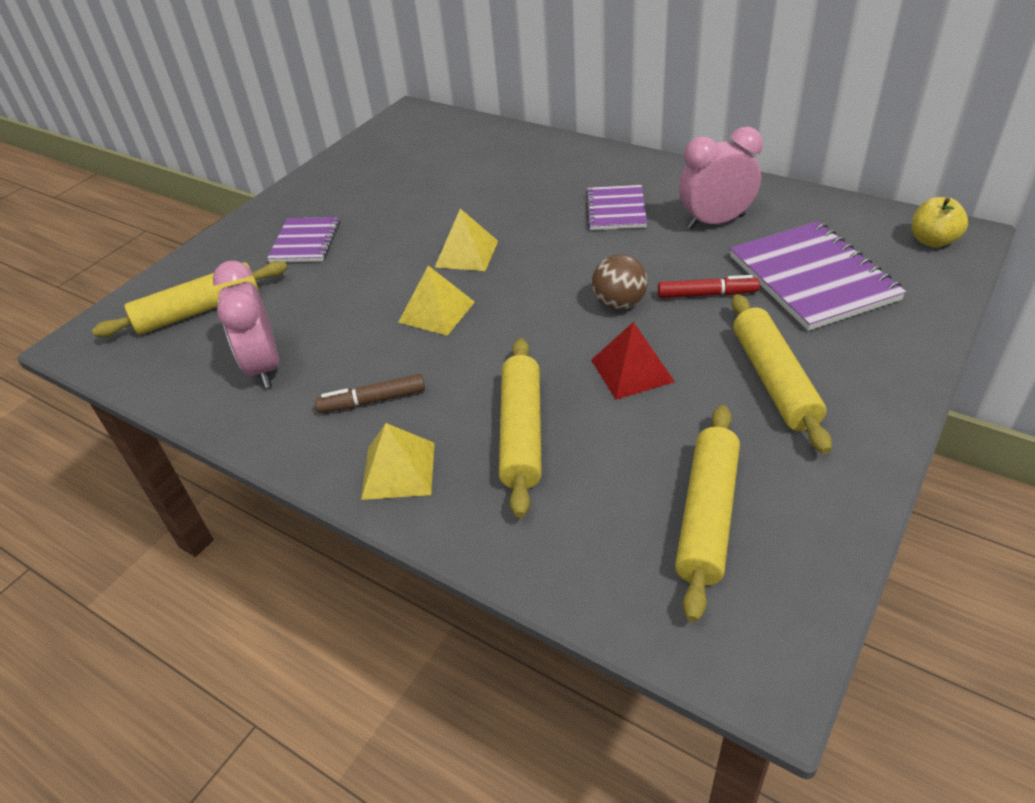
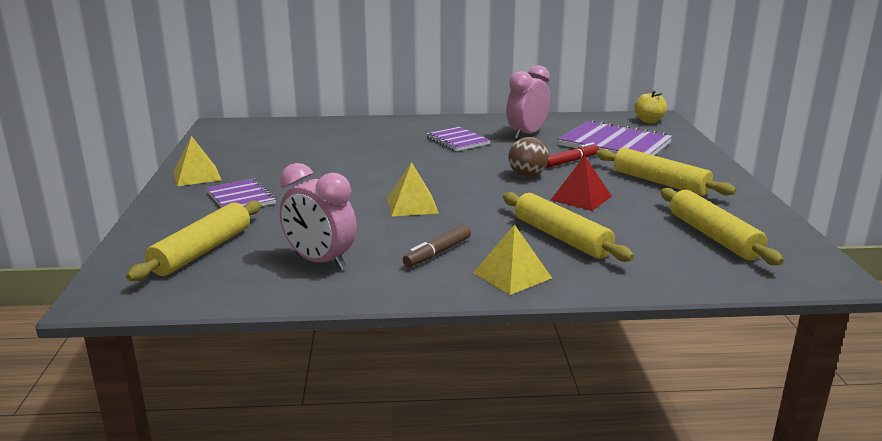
camera: 40 degrees left, 20 degrees down
yellow pyramid [434,209,498,271] -> yellow pyramid moved to [173,136,221,186]

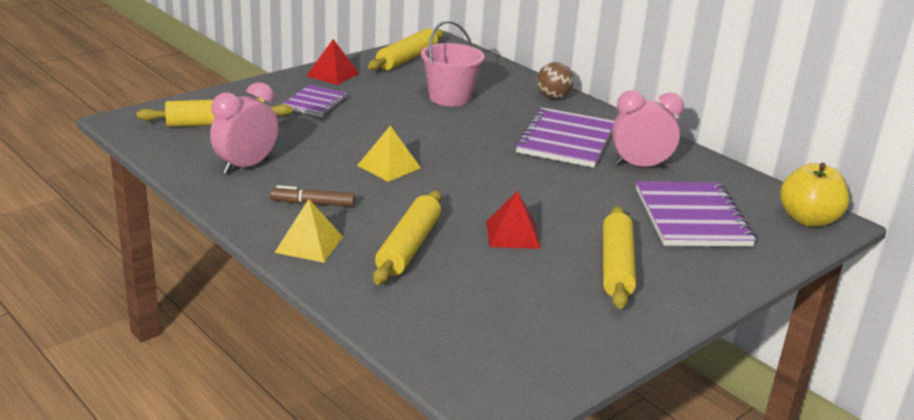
camera: 50 degrees right, 5 degrees up
yellow pyramid [173,136,221,186] -> red pyramid [307,39,359,85]
pink clock [279,163,357,270] -> pink clock turned 45 degrees clockwise [210,82,279,174]
purple notebook [426,127,491,151] -> purple notebook [515,107,614,168], size x1.69
brown ball [508,137,549,177] -> brown ball moved to [537,62,574,99]
red marker [546,143,599,168] -> none
yellow apple [634,91,667,123] -> yellow apple [780,162,849,227], size x1.51
yellow rolling pin [660,188,784,265] -> yellow rolling pin moved to [368,29,444,70]
none -> pink bucket [421,20,485,106]

